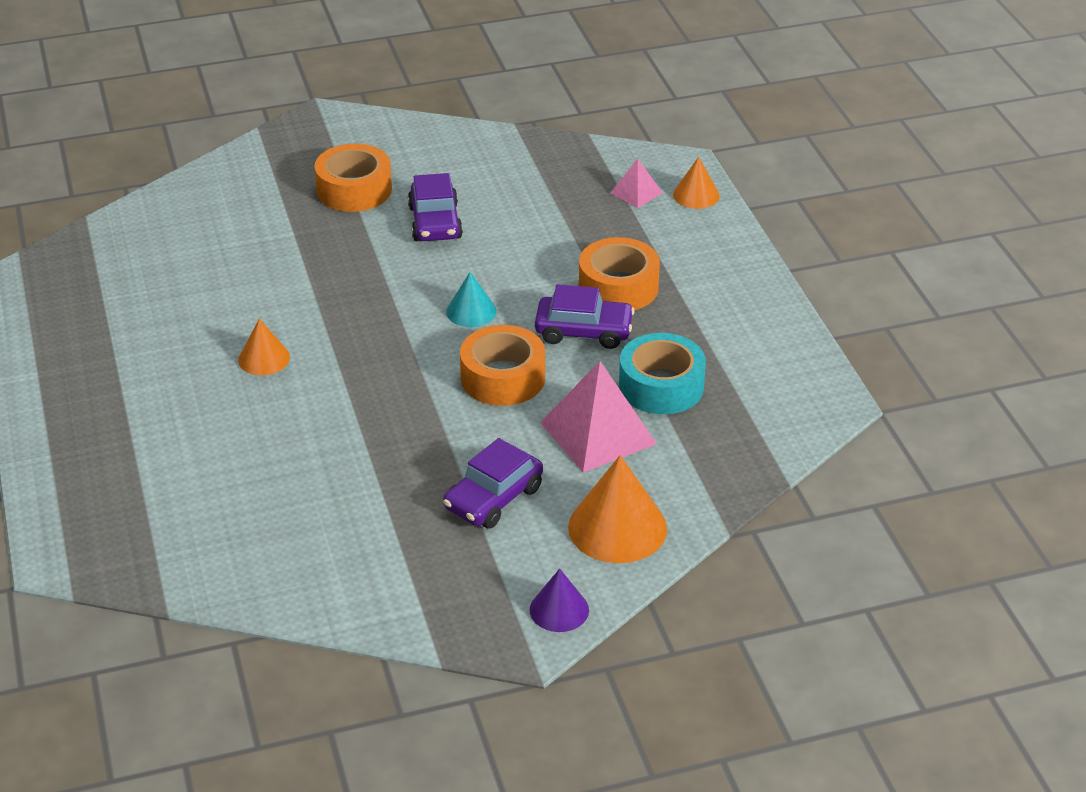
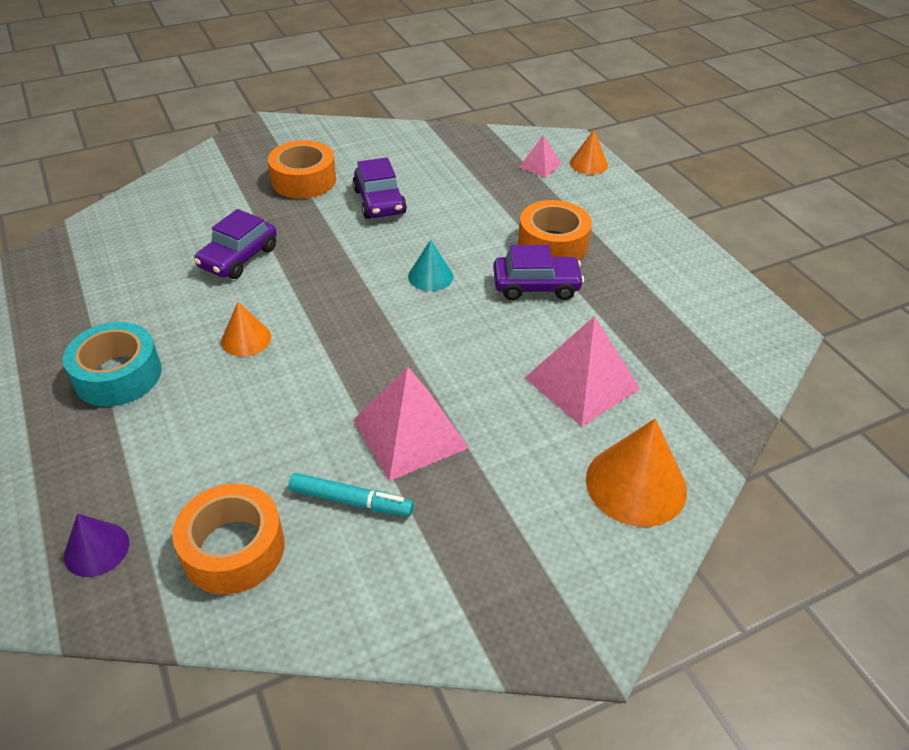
camera: 10 degrees left, 5 degrees up
purple car [443,438,543,529] -> purple car moved to [194,209,277,279]
orange tape [460,325,545,406] -> orange tape moved to [172,484,285,594]
purple cone [530,568,589,632] -> purple cone moved to [64,513,129,577]
turquoise tape [619,333,706,414] -> turquoise tape moved to [63,322,162,407]
none -> turquoise marker [288,473,414,516]
none -> pink pyramid [353,367,469,481]

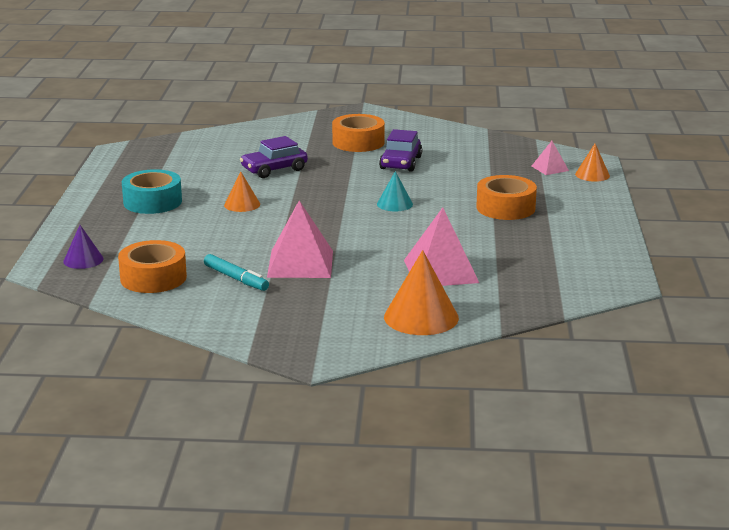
camera: 30 degrees right, 20 degrees down
purple car [493,245,584,300] -> none

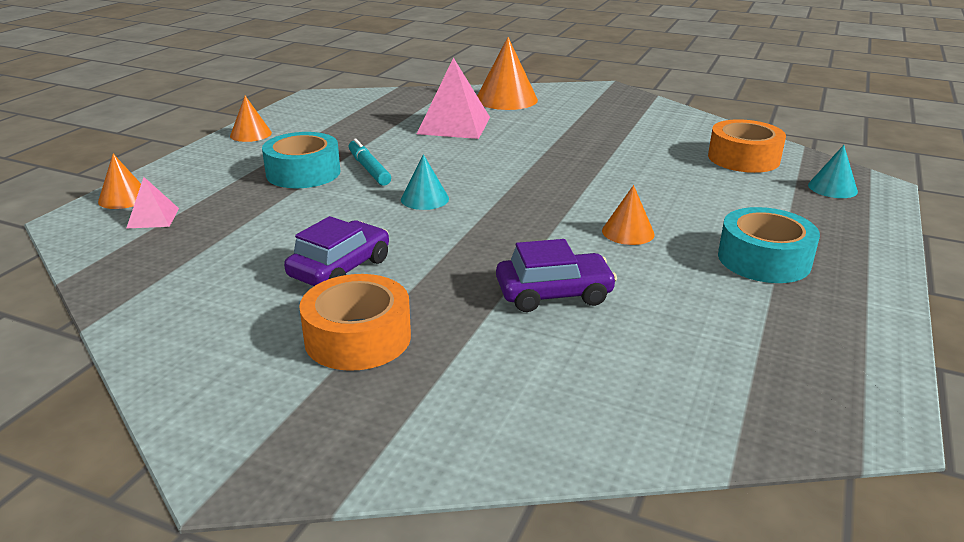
camera: 160 degrees left, 5 degrees up
purple cone [64,225,104,269] -> turquoise cone [808,145,858,198]
turquoise marker [204,254,269,291] -> turquoise marker moved to [349,138,391,186]
pink pyramid [267,201,333,278] -> none
orange tape [476,175,537,220] -> turquoise tape [262,132,341,188]
none -> orange cone [230,96,272,142]

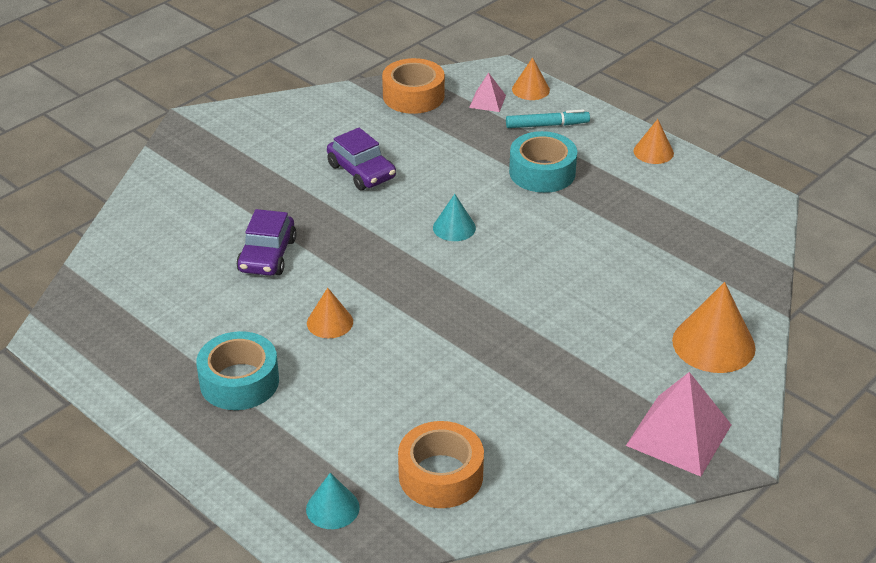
camera: 110 degrees right, 10 degrees up
orange tape [299,274,411,371] -> orange tape moved to [382,58,445,114]
turquoise marker [349,138,391,186] -> turquoise marker moved to [506,109,590,128]
pink pyramid [417,57,490,139] -> pink pyramid moved to [626,372,731,477]

